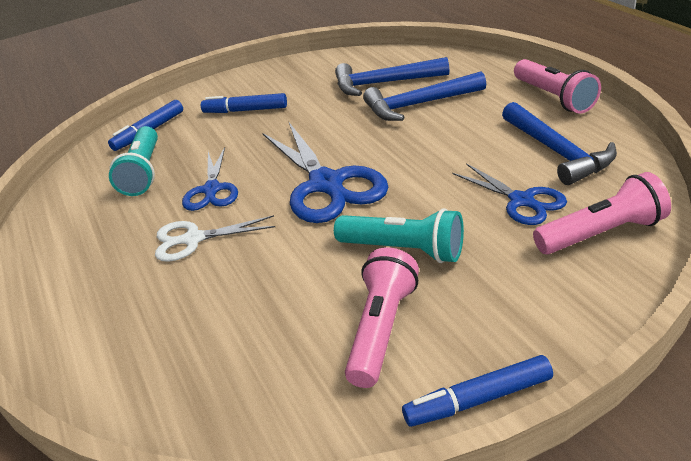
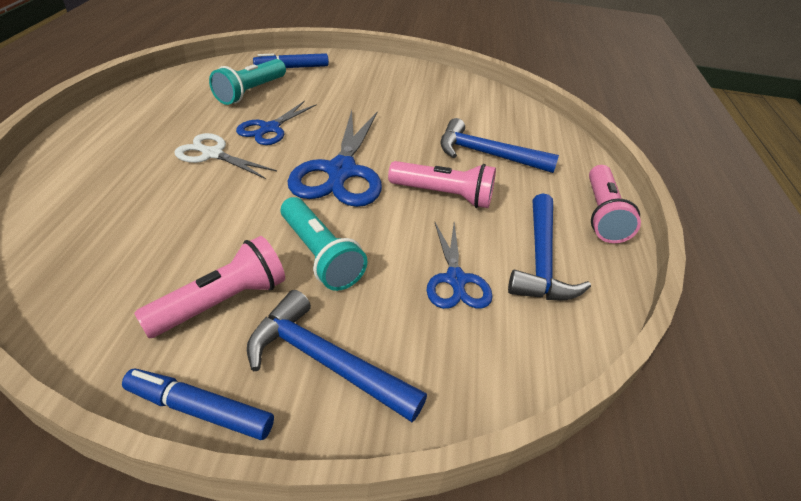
camera: 25 degrees right, 5 degrees up
blue marker [201,93,287,113] -> none
blue hammer [335,57,449,96] -> blue hammer moved to [247,290,427,422]
pink flashlight [533,172,671,254] -> pink flashlight moved to [388,161,496,208]

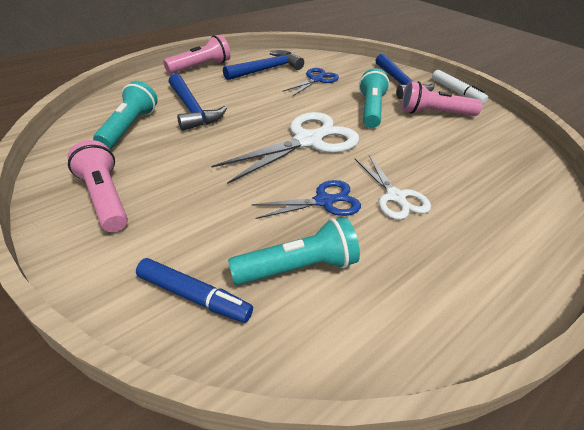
camera: 135 degrees left, 0 degrees up
blue marker [122,369,274,440] -> white marker [432,70,488,104]
blue scissors [287,110,382,207] -> white scissors [211,112,359,184]
pink flashlight [388,161,496,208] -> pink flashlight moved to [68,140,128,232]
none -> turquoise flashlight [93,81,158,149]

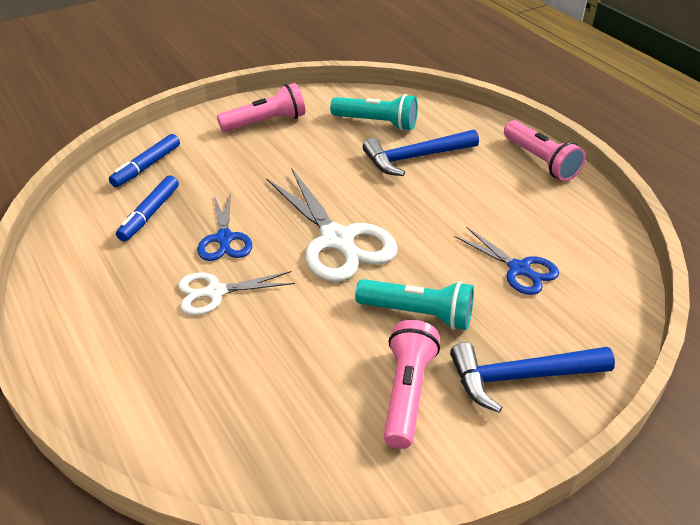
camera: 100 degrees right, 0 degrees up
blue hammer [223,50,304,80] -> none
turquoise flashlight [228,217,360,285] -> blue marker [116,175,179,241]
white marker [432,70,488,104] -> none

